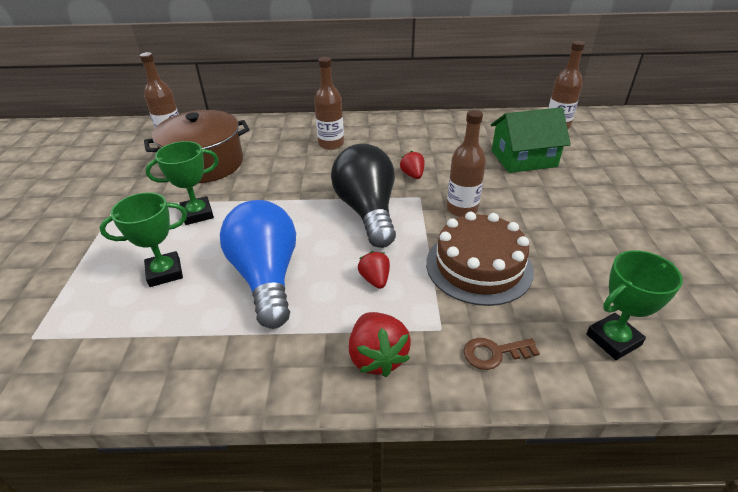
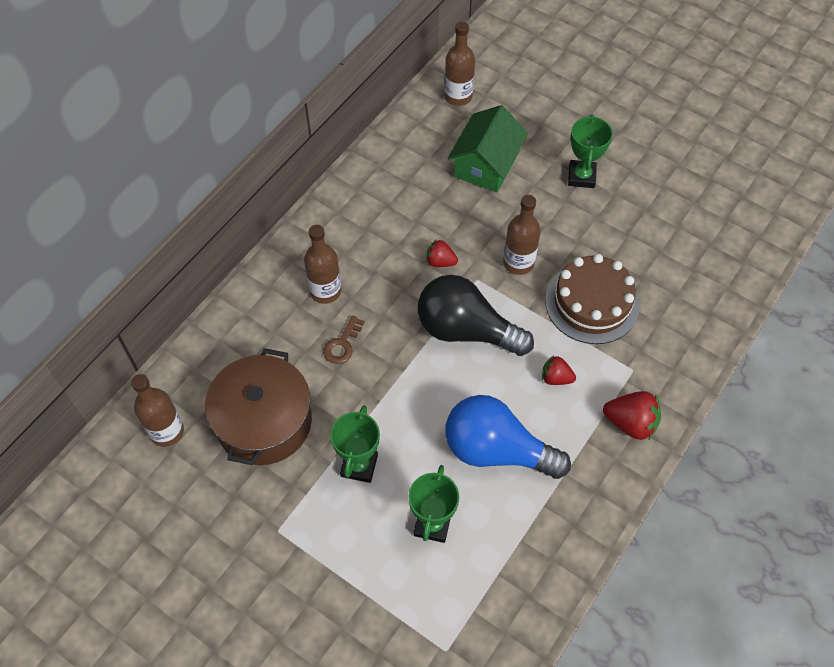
camera: 55 degrees left, 20 degrees up
brown key [463,338,540,370] -> brown key moved to [323,315,365,364]
green trophy [586,250,683,360] -> green trophy moved to [568,115,613,188]

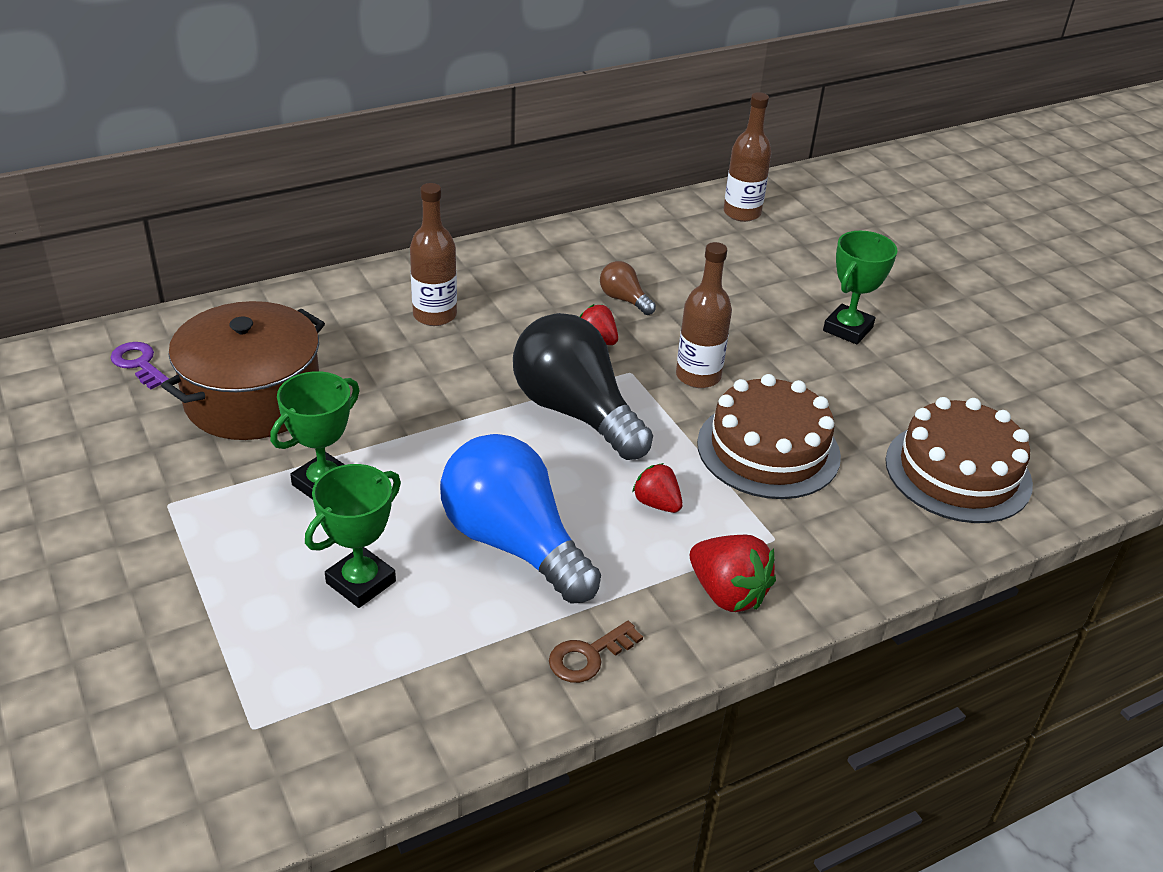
camera: 25 degrees right, 20 degrees down
brown bottle [131,374,184,447] -> purple key [110,342,169,390]
brown key [323,315,365,364] -> brown key moved to [549,621,643,683]
green house [448,105,528,192] -> none
none -> brown light bulb [600,261,656,315]
none -> brown cake [885,397,1033,523]

